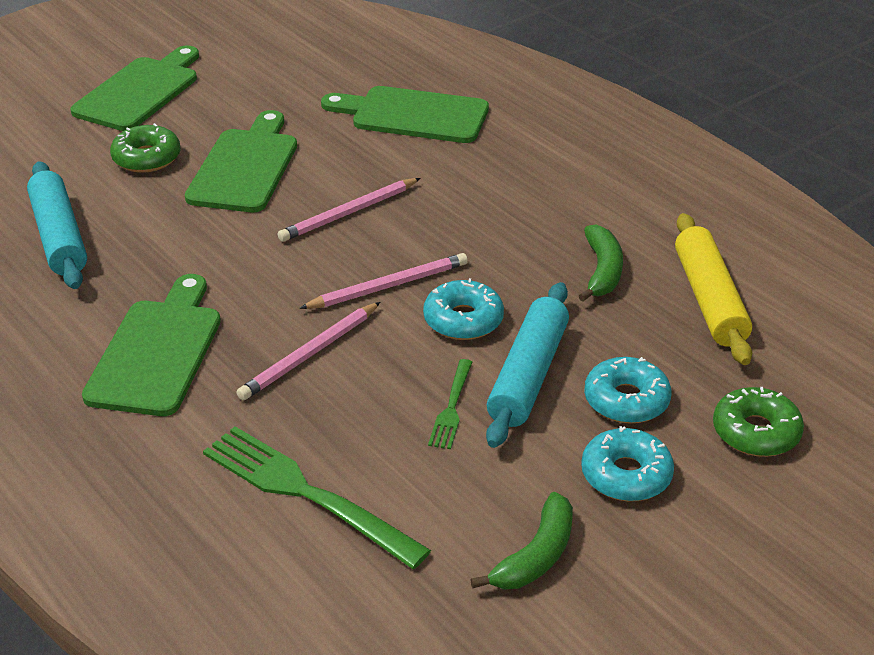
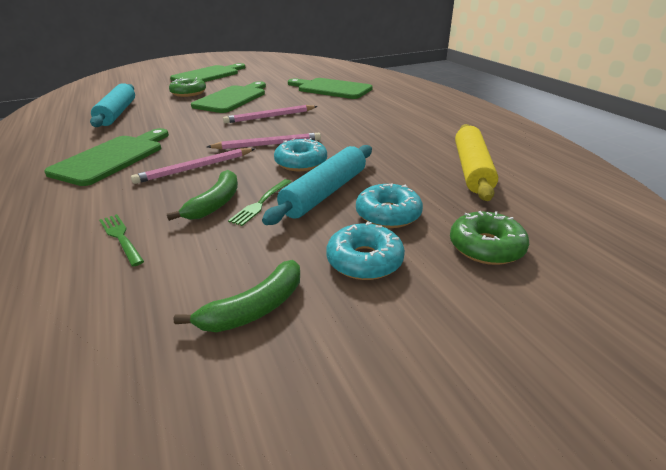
camera: 15 degrees right, 5 degrees down
green fork [203,426,431,569] -> green fork [99,214,144,267], size x0.51
green banana [579,224,623,301] -> green banana moved to [167,170,238,221]

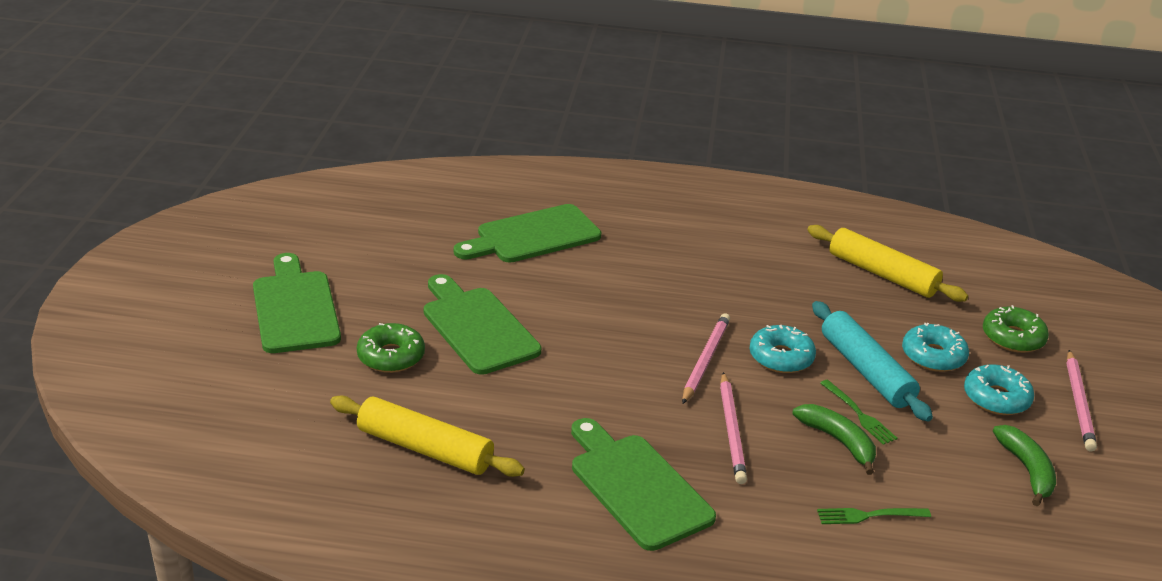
camera: 60 degrees left, 0 degrees up
turquoise rolling pin [90,83,135,127] -> yellow rolling pin [330,395,525,477]
pink pencil [223,105,318,123] -> pink pencil moved to [1066,350,1097,451]

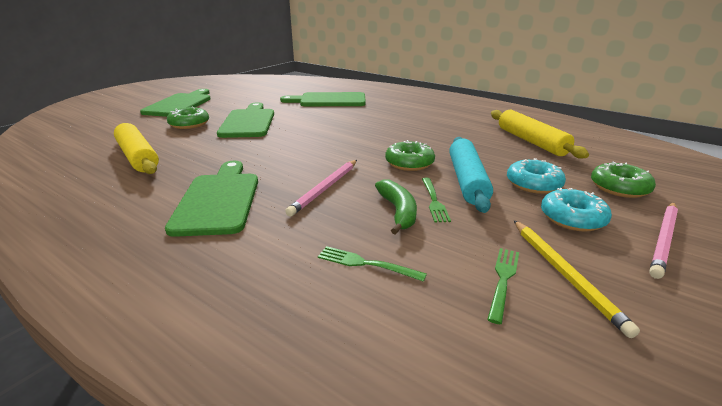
camera: 30 degrees right, 5 degrees down
pink pencil [682,313,730,404] -> none
turquoise donut [750,325,816,373] -> green donut [385,140,435,171]
green banana [993,425,1056,506] -> yellow pencil [514,220,640,338]
none -> green fork [487,248,519,324]

